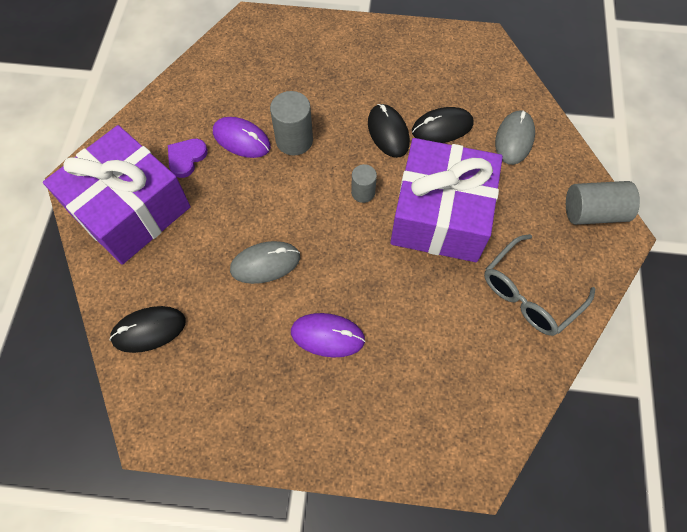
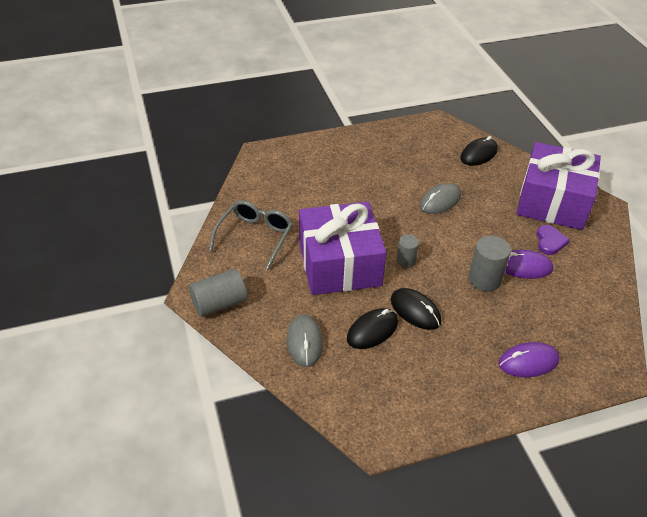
camera: 155 degrees right, 20 degrees down
purple mouse [291,313,365,358] -> purple mouse moved to [498,342,560,377]

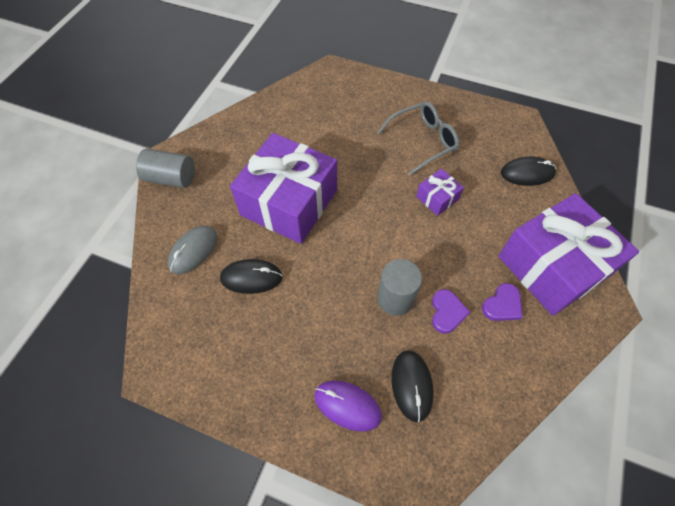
camera: 40 degrees right, 15 degrees up
grey glasses [209,200,293,270] -> grey glasses moved to [377,101,459,175]
black mouse [391,288,441,330] -> black mouse moved to [391,350,434,422]
grey cylinder [396,234,419,268] -> none
grey mouse [420,183,461,214] -> purple gift [416,169,464,216]
purple mouse [505,250,553,279] -> purple heart [432,289,470,334]

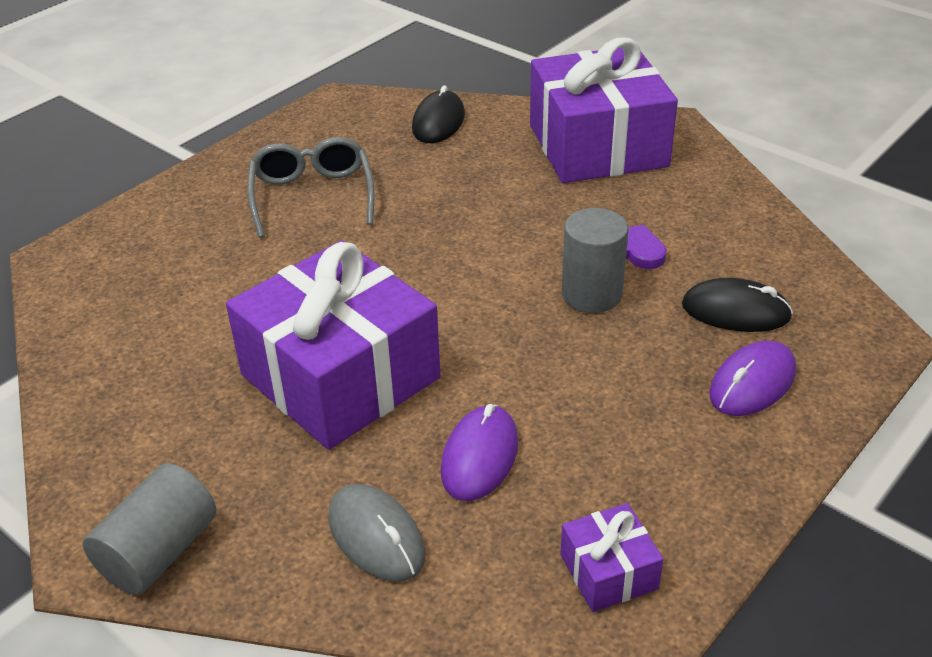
camera: 70 degrees left, 20 degrees down
black mouse [220,259,283,294] -> purple mouse [441,404,518,501]
purple gift [416,169,464,216] -> purple gift moved to [560,503,663,612]
purple heart [482,283,523,321] -> none

